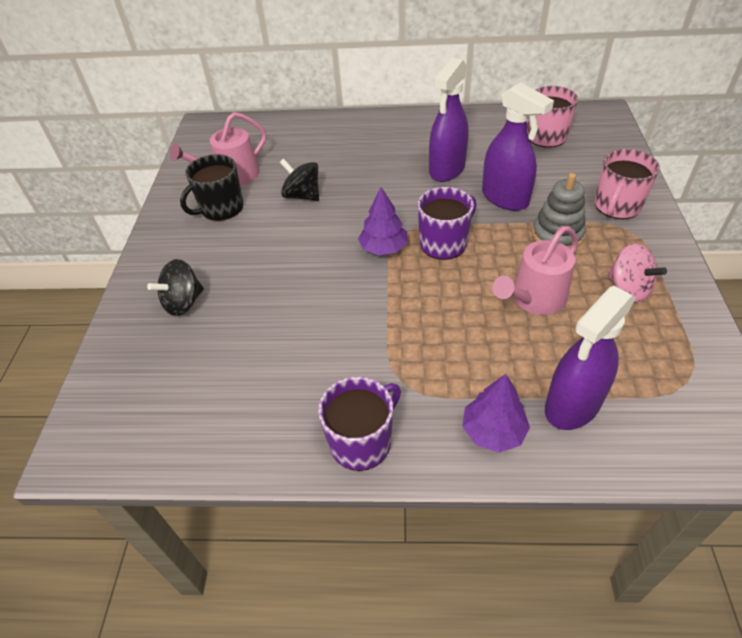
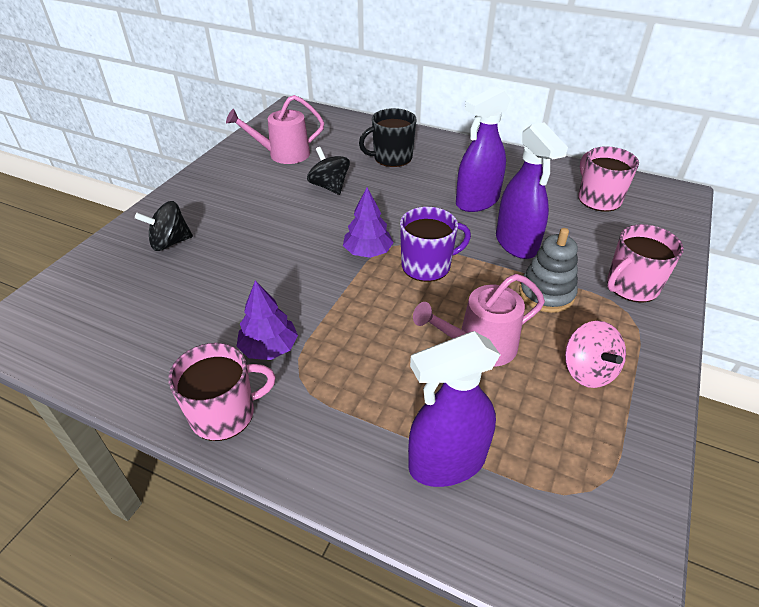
camera: 20 degrees right, 5 degrees down
black mug [180,154,243,221] -> black mug moved to [359,108,416,167]
purple mug [318,377,401,471] -> pink mug [168,343,276,441]
purple tree [462,374,530,453] -> purple tree moved to [236,280,298,360]

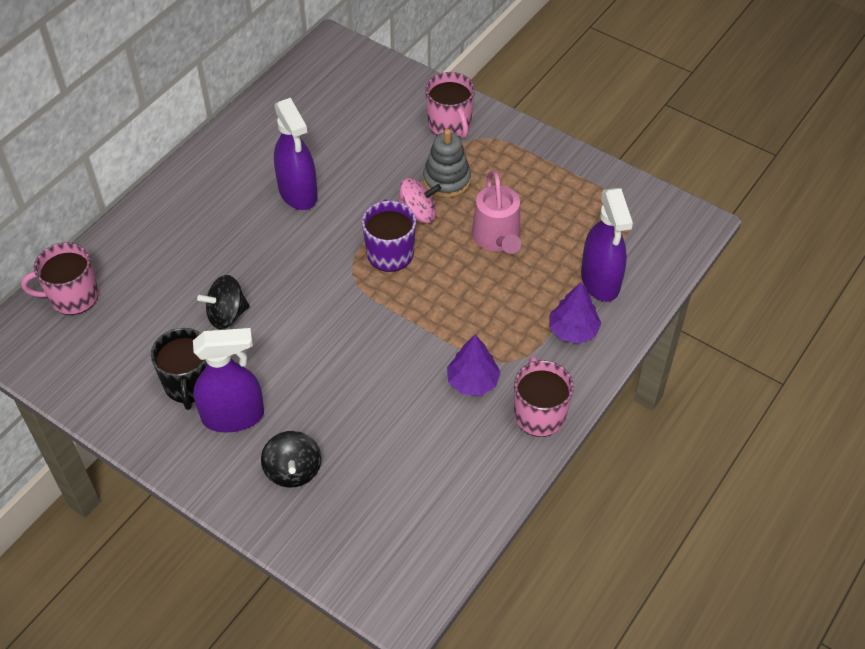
camera: 80 degrees left, 10 degrees up
pink watering can [226,95,324,164] -> none
purple tree [343,187,394,258] -> purple tree moved to [550,282,601,344]
black mug [359,108,416,167] -> black mug moved to [151,328,207,410]
purple spray bottle [496,122,568,259] -> purple spray bottle moved to [193,328,264,433]
pink spinning top [565,321,626,388] -> pink spinning top moved to [398,178,441,223]
pink mug [578,146,639,212] -> pink mug moved to [21,242,99,315]

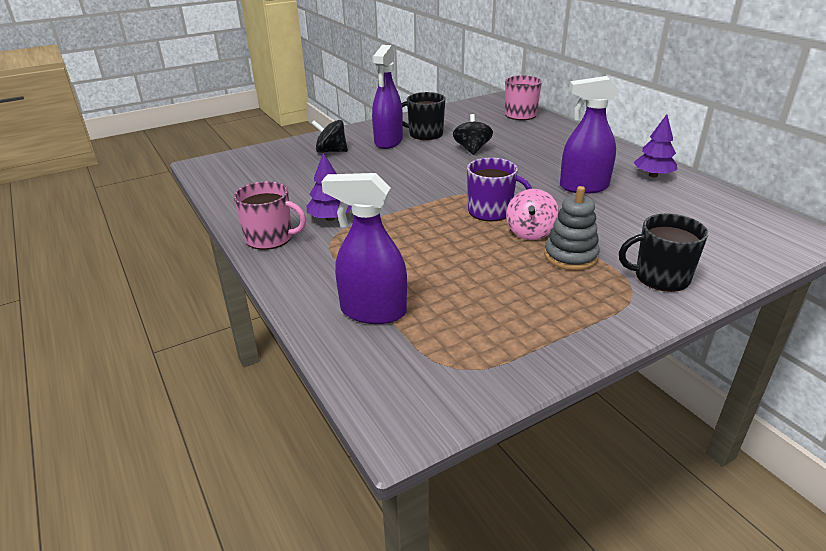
camera: 115 degrees right, 20 degrees down
pink mug [425,72,475,138] -> black mug [619,213,708,292]
pink watering can [472,171,521,254] -> none
purple tree [550,282,601,344] -> purple tree moved to [633,114,677,177]

